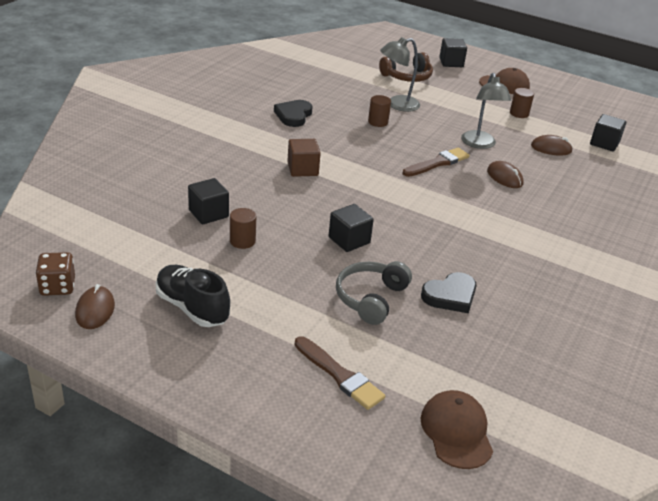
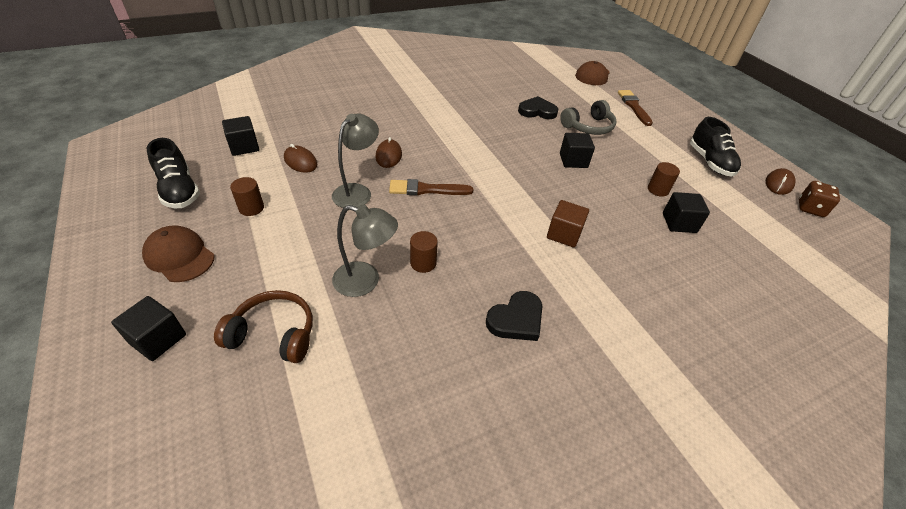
camera: 145 degrees left, 10 degrees up
none -> black shoe [147,138,200,208]

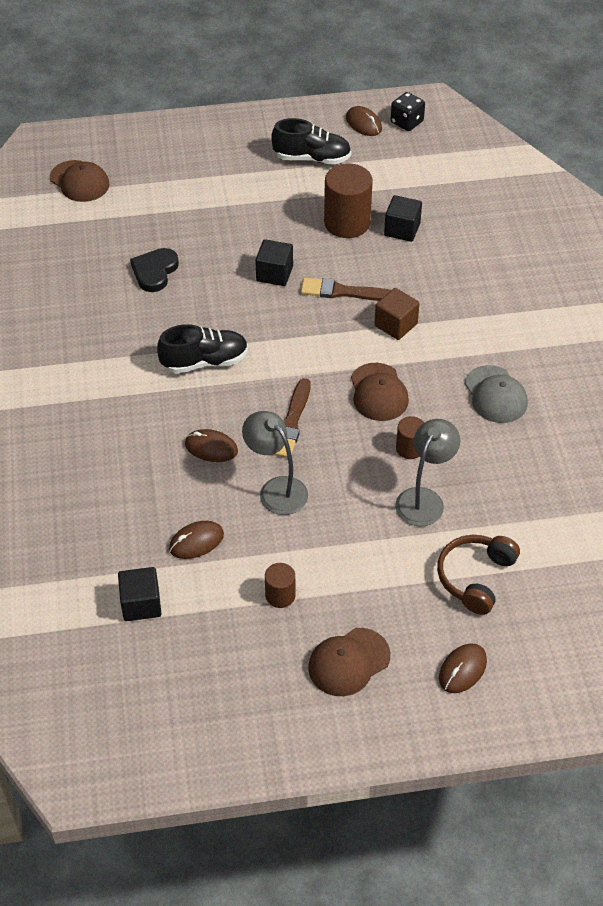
camera: 70 degrees left, 5 degrees up
black cube [111,296,186,361] -> brown mouse [439,643,487,693]
black shoe [147,138,200,208] -> black shoe moved to [157,324,248,373]
black heart [486,291,542,341] -> grey cap [464,365,528,423]
grey headphones [560,100,616,135] -> none
brown brush [618,90,653,126] -> brown brush moved to [301,278,391,301]
brown cylinder [648,162,680,197] -> brown cylinder [324,163,373,238], size x1.91
brown dice [799,181,840,217] -> black dice [390,92,425,131]
none -> brown cap [351,363,409,421]

